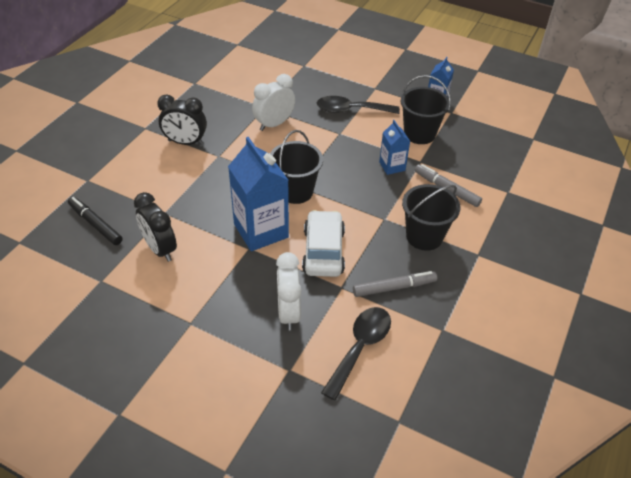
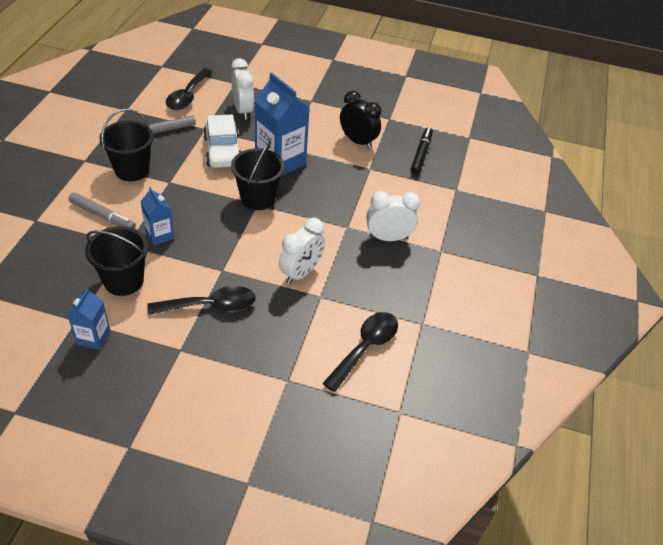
camera: 165 degrees right, 0 degrees up
black marker [68,197,123,245] -> black marker turned 105 degrees counterclockwise [411,127,433,174]
black clock [157,95,207,145] -> white clock [367,191,420,241]
none -> black spoon [322,312,398,392]

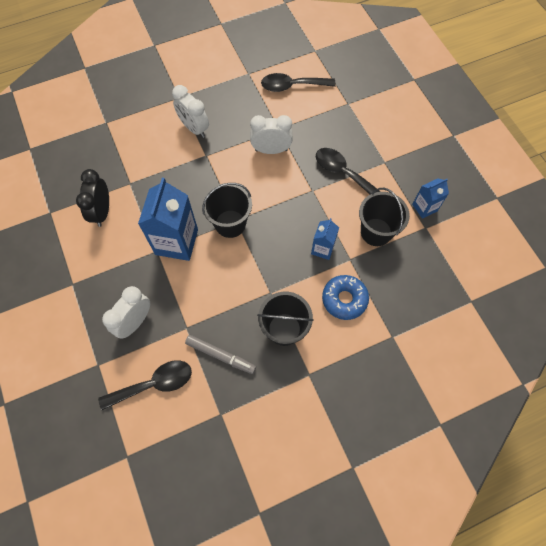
camera: 125 degrees left, 20 degrees up
grey marker [68,192,136,229] -> blue donut [322,275,369,320]
white car [203,115,241,168] -> none
black marker [411,127,433,174] -> none

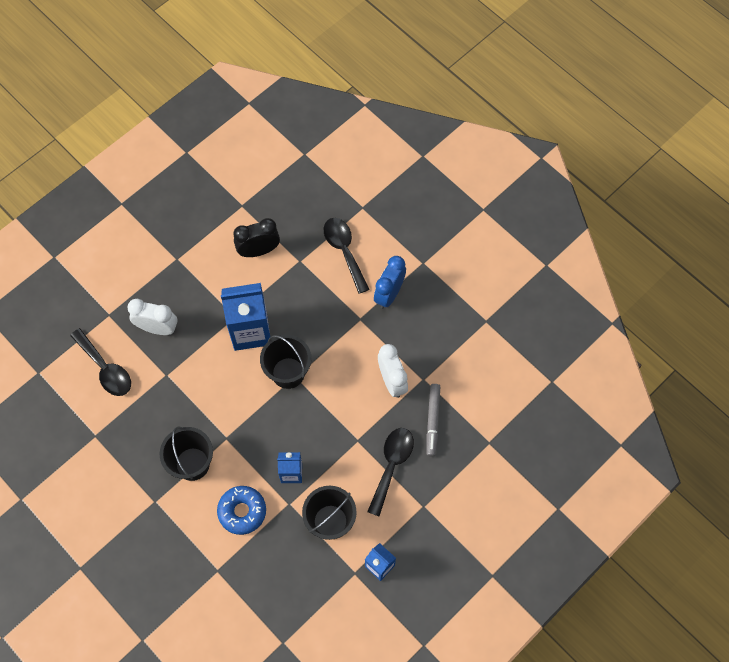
camera: 70 degrees right, 0 degrees up
white clock [172,85,209,138] -> blue clock [374,256,406,309]
grey marker [185,335,256,374] -> grey marker moved to [426,384,440,457]
black spoon [261,73,336,92] -> black spoon moved to [324,218,370,294]

